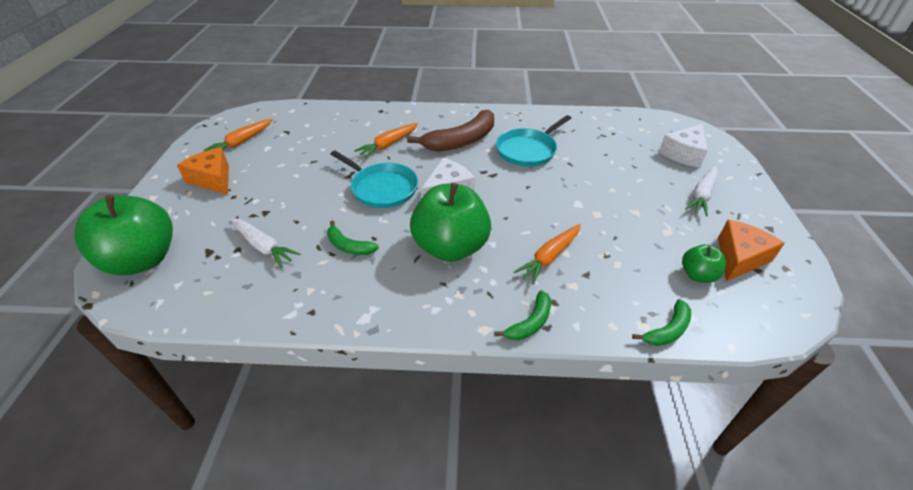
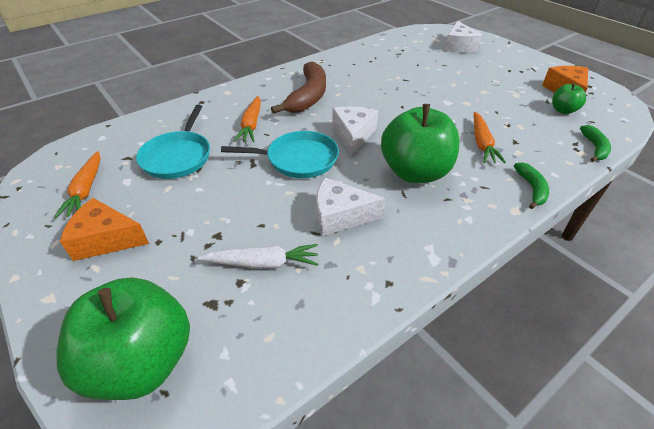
camera: 40 degrees left, 0 degrees up
green banana [327,220,379,255] -> white cheese [316,178,385,237]
turquoise pan [496,115,571,167] -> turquoise pan moved to [136,105,210,179]
white carrot [685,165,718,216] -> none

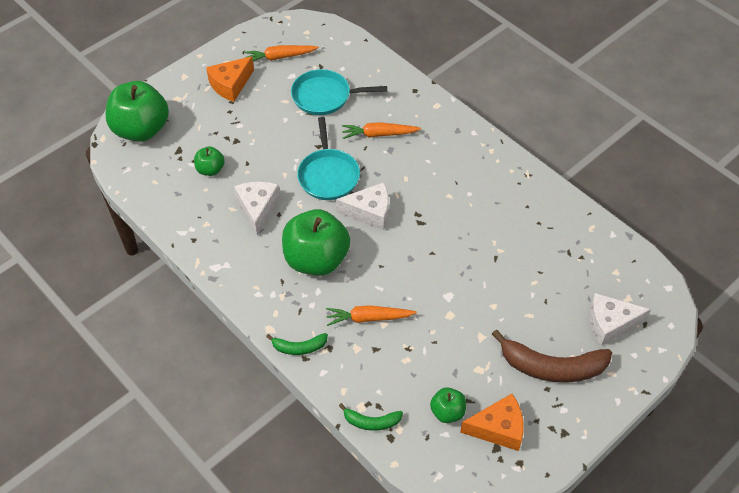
camera: 85 degrees right, 10 degrees up
orange cheese [60,198,149,261] -> orange cheese turned 135 degrees counterclockwise [206,56,254,102]
white carrot [198,244,318,269] -> green apple [194,146,225,176]
brown banana [271,61,326,114] -> brown banana moved to [492,329,612,383]

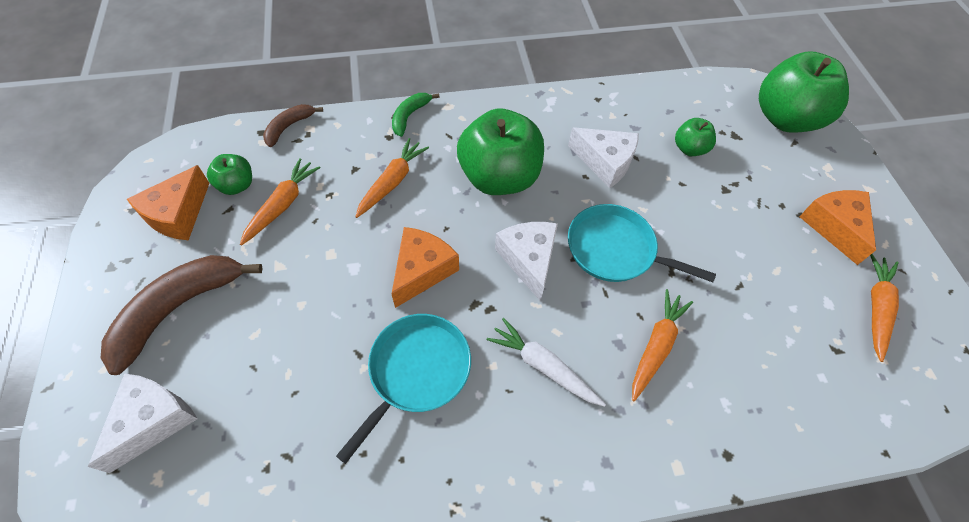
camera: 120 degrees right, 5 degrees up
turquoise pan [291,69,387,115] -> turquoise pan moved to [336,314,471,464]
white cheese [336,182,389,230] -> white cheese turned 135 degrees clockwise [495,222,558,302]
green banana [339,403,403,431] -> brown banana [263,104,323,147]
none -> orange carrot [240,158,321,246]
none -> orange cheese [392,227,459,308]
none -> white carrot [487,318,606,407]

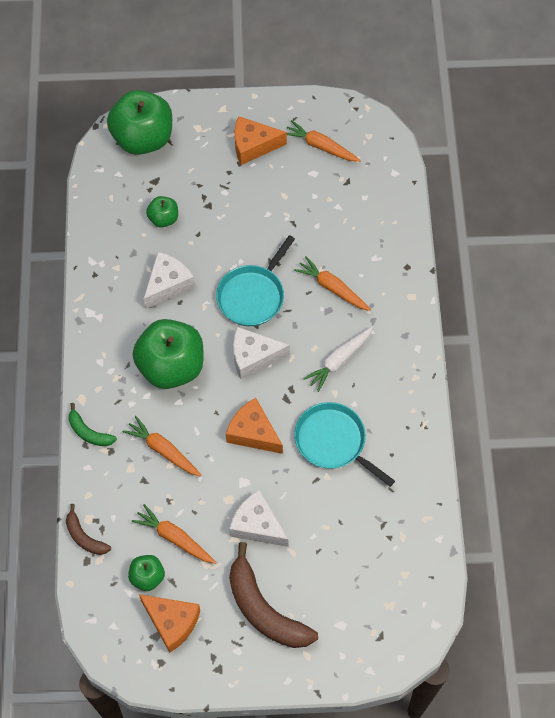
camera: 80 degrees left, 5 degrees up
white cheese [88,374,198,473] -> white cheese moved to [229,490,289,547]

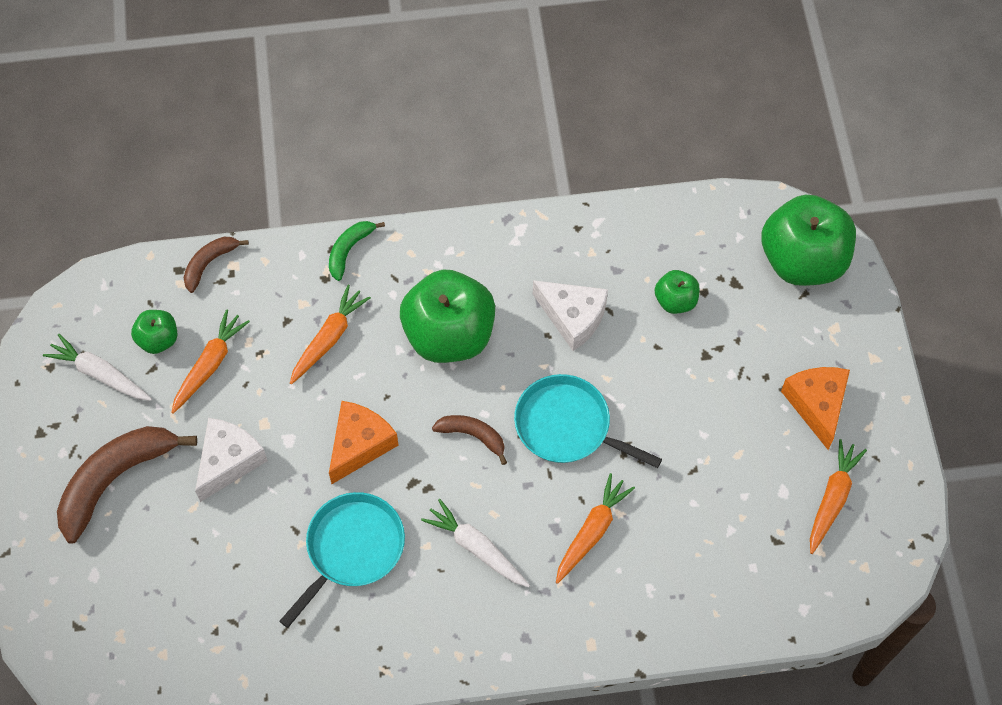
camera: 85 degrees right, 0 degrees up
orange cheese [139,594,200,653] -> white carrot [43,334,152,401]
white cheese [233,327,290,379] -> brown banana [432,415,507,465]

